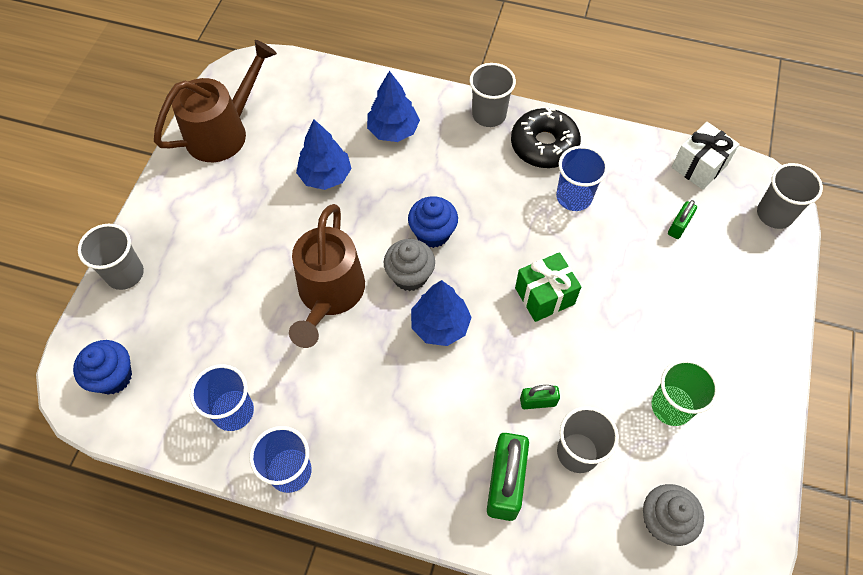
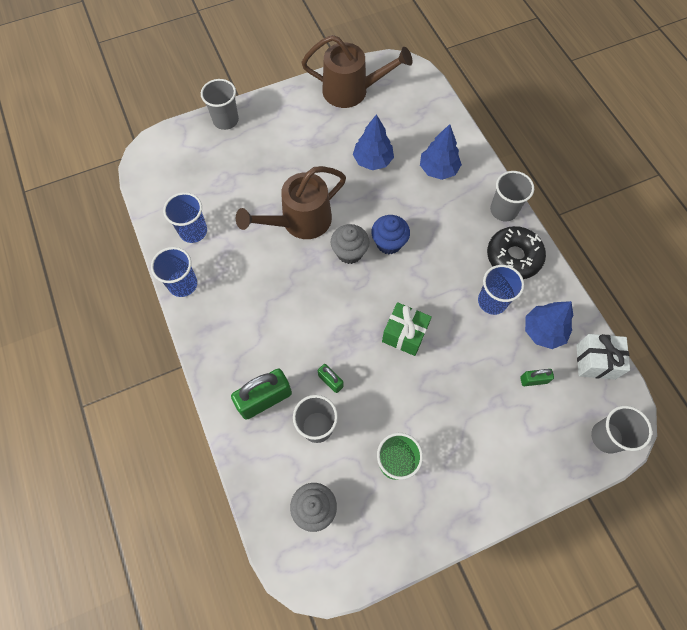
camera: 50 degrees right, 5 degrees up
blue cupcake [73,340,132,395] -> none
blue tree [411,280,472,346] -> blue tree moved to [525,301,573,349]

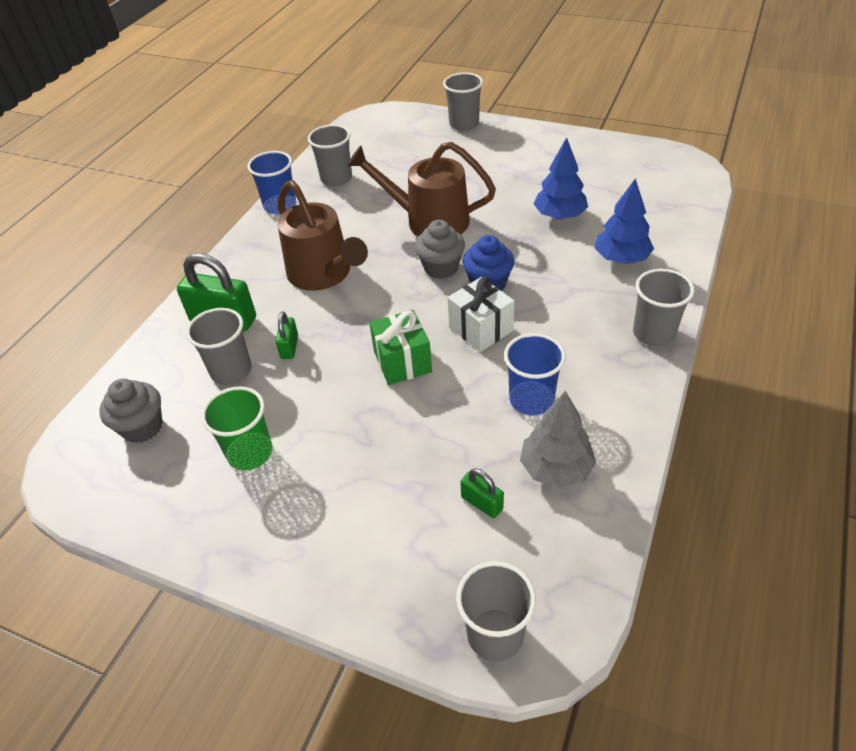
camera: 50 degrees right, 20 degrees down
blue cup [163,192,207,243] -> grey cup [308,124,352,186]
brown watering can [301,35,413,108] -> brown watering can moved to [278,180,368,291]
black donut [487,226,546,279] -> none
blue tree [525,301,573,349] -> grey tree [520,391,596,488]
white gift [576,334,630,379] -> white gift moved to [448,277,515,352]

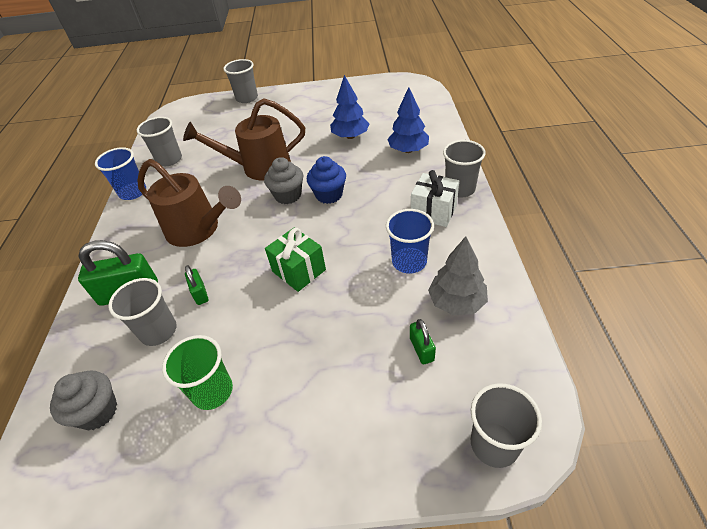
camera: 25 degrees left, 0 degrees up
white gift [448,277,515,352] -> white gift moved to [411,170,459,227]
green padlock [460,468,504,518] -> green padlock turned 60 degrees clockwise [410,319,436,364]

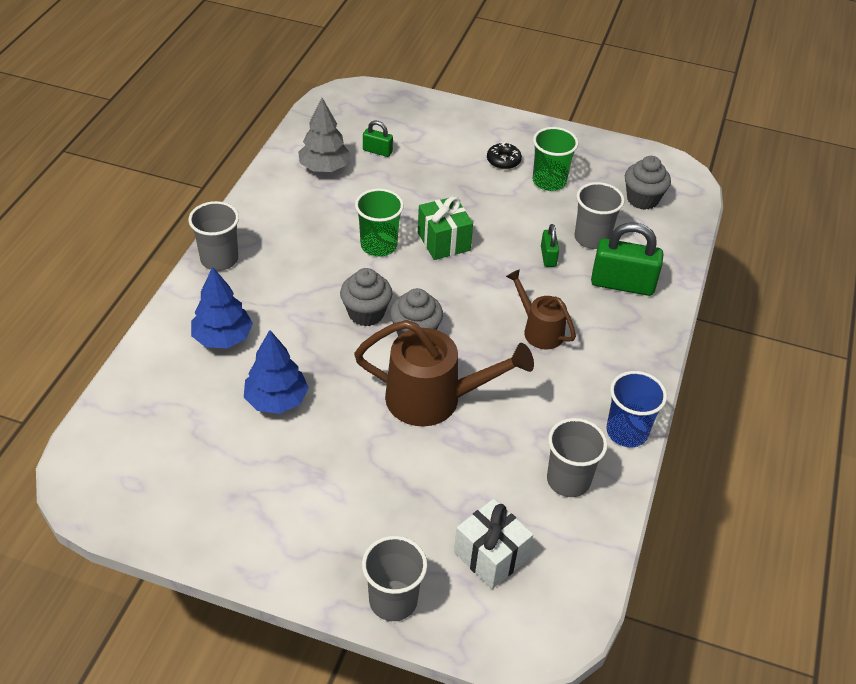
camera: 165 degrees left, 0 degrees up
brown watering can [137,159,241,247] -> brown watering can [506,269,576,350], size x0.58
blue cupcake [307,156,346,204] -> grey cupcake [340,268,393,326]
blue cup [386,209,434,274] -> none
green padlock [410,319,436,364] -> green padlock turned 75 degrees counterclockwise [363,120,393,157]
white gift [411,170,459,227] -> white gift moved to [454,499,533,589]
grey cup [471,383,542,468] -> none
none -> green cup [355,188,404,257]
none -> black donut [487,142,522,169]

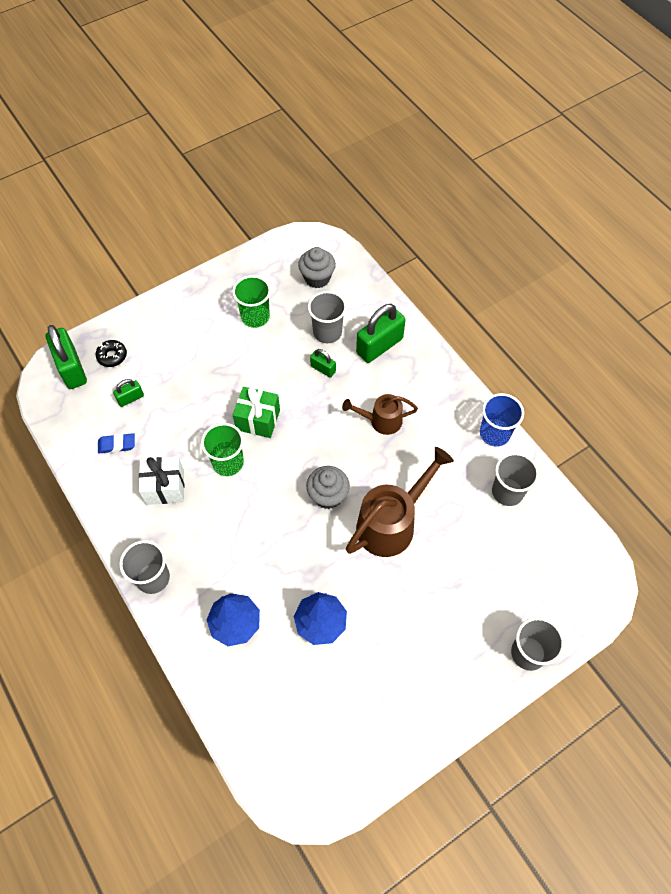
camera: 50 degrees left, 15 degrees up
grey tree [298,98,351,172] -> blue eraser [98,433,135,453]
grey cupcake [340,268,393,326] -> none
white gift [454,499,533,589] -> white gift moved to [139,456,185,505]
black donut [487,142,522,169] -> black donut moved to [96,340,127,367]
none -> green padlock [46,325,87,389]

